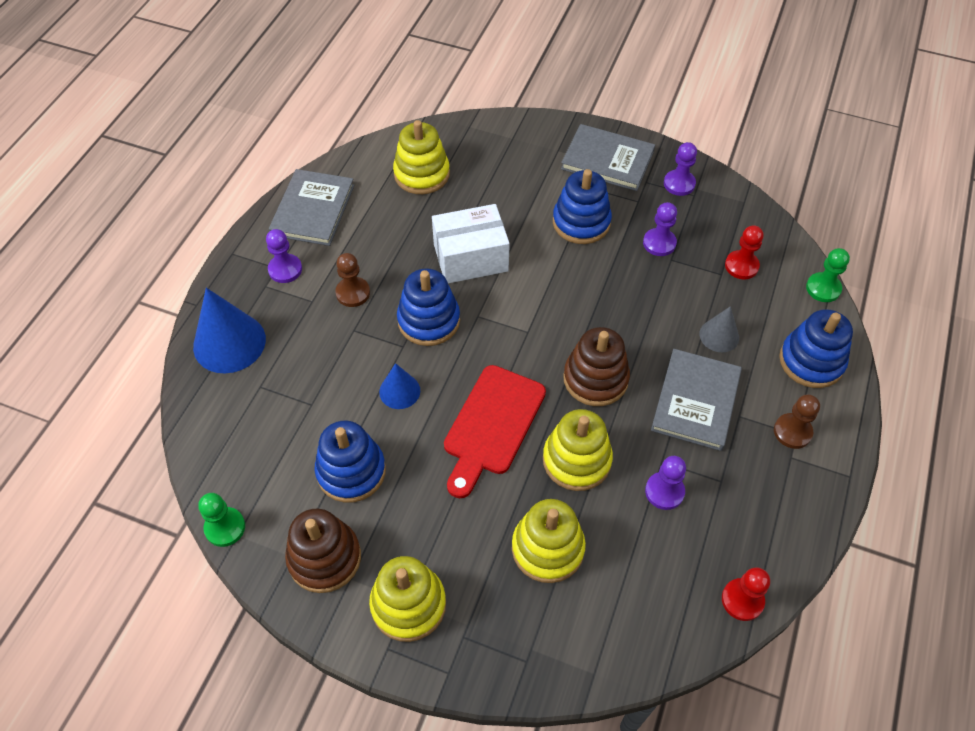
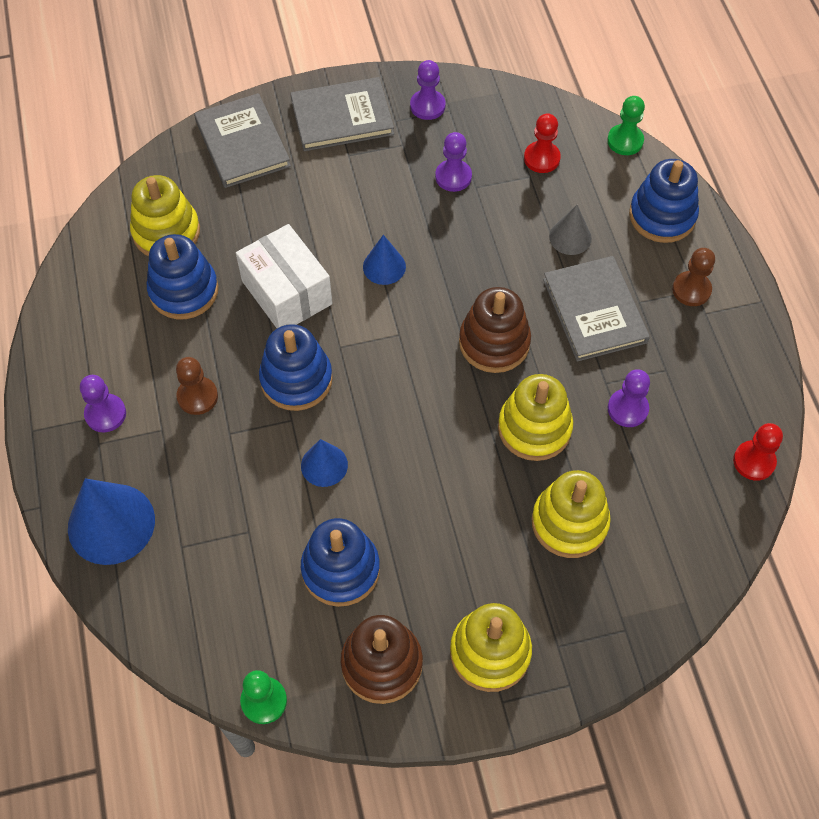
camera: 35 degrees left, 5 degrees up
grey book [269,169,354,246] -> grey book moved to [194,93,291,188]
white box [432,204,510,283] -> white box turned 75 degrees counterclockwise [236,224,333,328]
red cutting board [444,365,546,498] -> none
blue stacking toy [553,169,612,244] -> blue stacking toy moved to [147,234,218,319]
none -> blue cone [363,235,406,285]

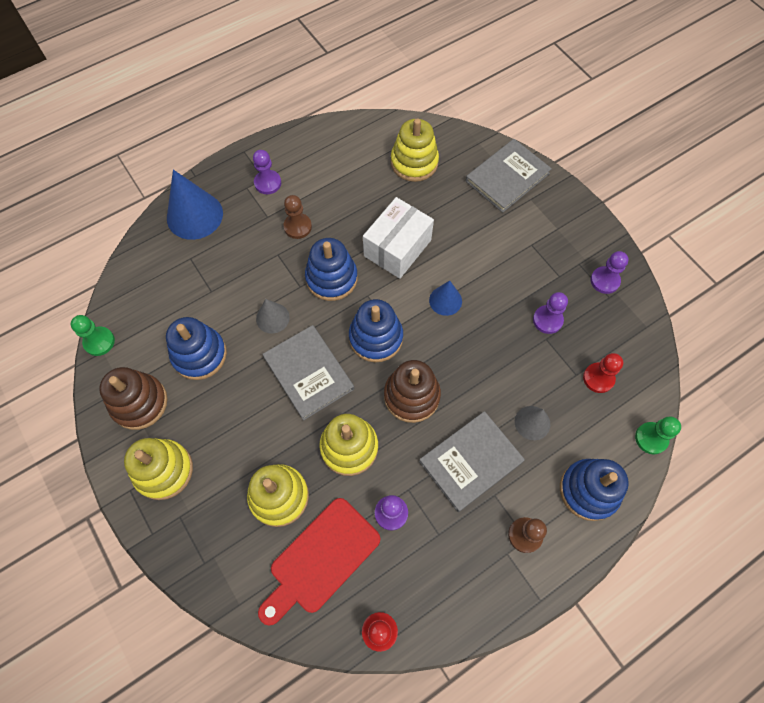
camera: 70 degrees right, 5 degrees up
blue stacking toy [147,234,218,319] -> blue stacking toy moved to [349,299,403,362]
grey book [290,77,394,151] -> grey book moved to [262,325,354,421]
blue cone [301,439,348,487] -> grey cone [256,299,290,334]
none -> red cutting board [258,498,380,626]

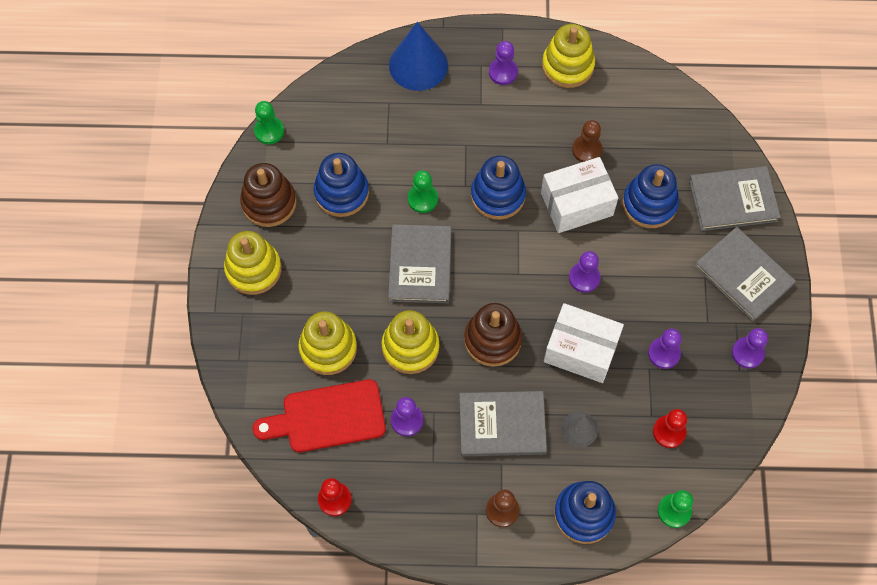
camera: 35 degrees right, 0 degrees up
grey cone [256,299,290,334] -> green pawn [408,170,438,213]
brown pawn [283,195,312,239] -> brown pawn moved to [572,120,603,162]
blue stacking toy [349,299,403,362] -> blue stacking toy moved to [622,164,679,228]
yellow stacking toy [391,118,439,182] -> yellow stacking toy moved to [542,24,595,88]
blue cone [429,281,462,316] -> purple pawn [569,251,601,293]
none -> white box [544,303,624,383]
none -> grey book [694,227,796,322]

